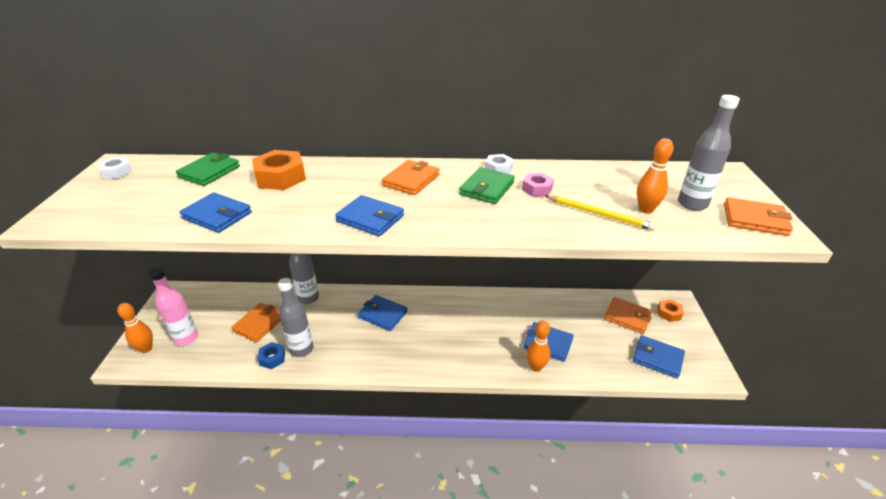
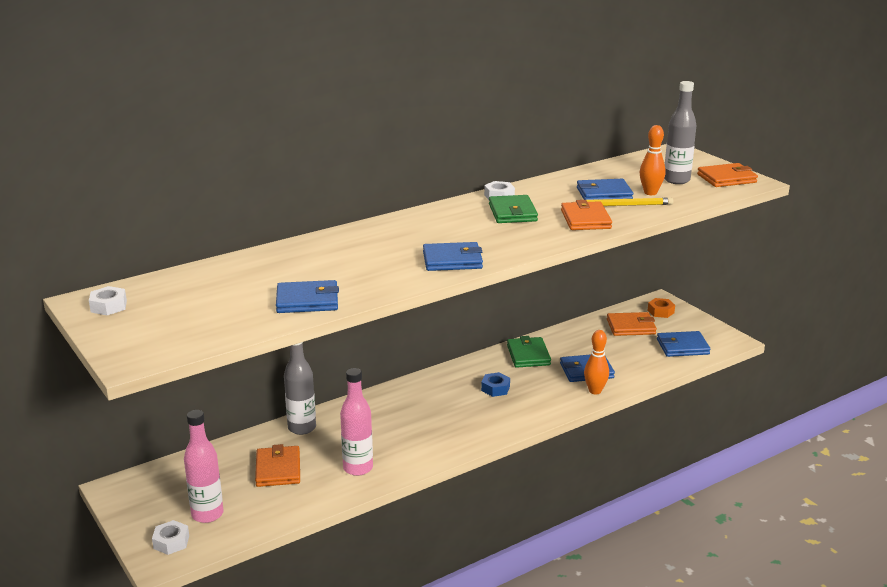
camera: 35 degrees left, 10 degrees down
orange bowling pin [117,303,153,353] -> white nut [152,520,189,555]
green wallet [176,153,240,186] -> green wallet moved to [507,336,551,368]
orange nut [252,150,306,190] -> none
blue nut [258,342,285,369] -> blue nut moved to [481,372,510,397]
grey bottle [278,278,313,357] -> pink bottle [340,368,373,476]
blue wallet [358,295,407,331] -> blue wallet moved to [577,179,633,200]
orange wallet [382,160,440,195] -> orange wallet moved to [561,200,612,230]
pink nut [522,173,554,197] -> none

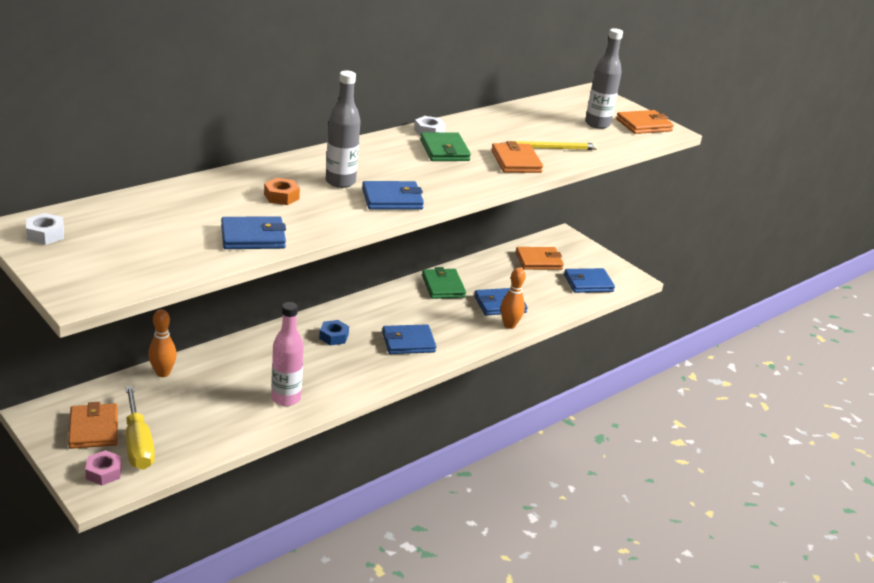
camera: 10 degrees left, 5 degrees up
white nut [152,520,189,555] -> pink nut [85,450,122,485]
pink bottle [184,410,224,523] -> yellow screwdriver [125,386,155,470]
orange wallet [255,444,300,487] -> orange wallet moved to [68,402,118,449]
grey bottle [284,342,316,435] -> grey bottle moved to [326,70,361,188]
blue nut [481,372,510,397] -> blue nut moved to [319,320,349,345]
blue wallet [577,179,633,200] -> blue wallet moved to [382,324,436,354]
orange bowling pin [640,125,666,195] -> orange bowling pin moved to [148,309,177,377]
orange nut [648,298,675,318] -> orange nut moved to [264,178,300,205]

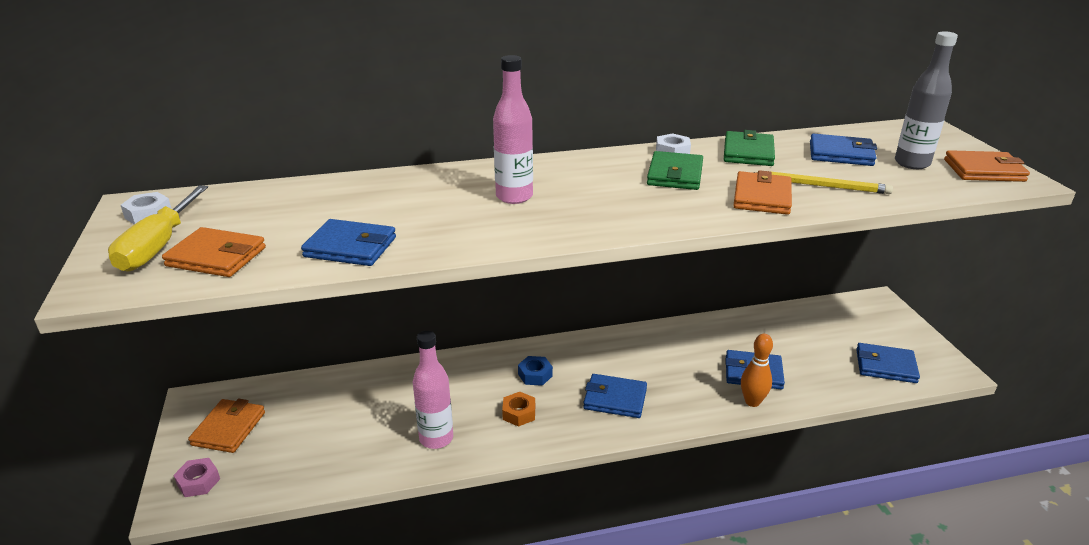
camera: 30 degrees right, 0 degrees up
yellow screwdriver [125,386,155,470] -> yellow screwdriver moved to [108,185,208,272]
orange bowling pin [148,309,177,377] -> none
orange nut [264,178,300,205] -> orange nut moved to [502,392,535,427]
grey bottle [326,70,361,188] -> pink bottle [493,55,533,204]
blue wallet [362,181,424,210] -> blue wallet moved to [810,133,877,166]
green wallet [422,267,466,299] -> green wallet moved to [724,130,775,166]
orange wallet [516,247,564,270] -> orange wallet moved to [162,227,266,277]

